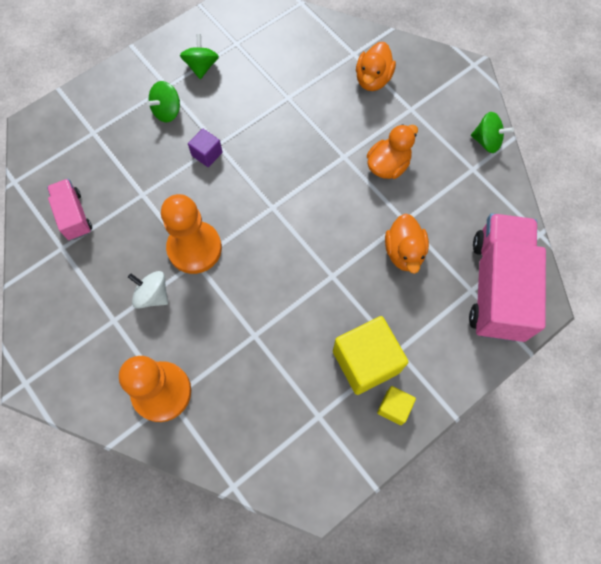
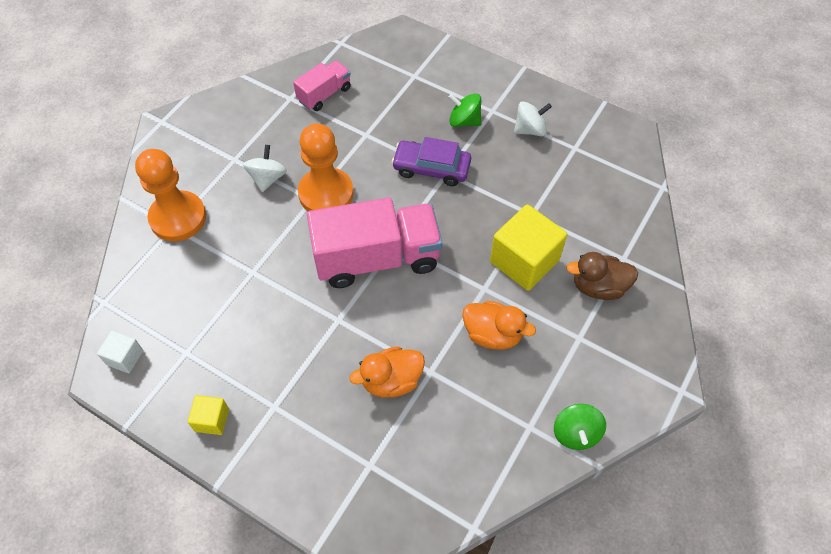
camera: 70 degrees right, 10 degrees down
green spinning top [180,34,219,79] -> white spinning top [514,101,552,136]
purple cube [188,129,222,167] -> purple car [392,137,471,186]
yellow cube [333,316,408,395] -> yellow cube moved to [490,205,567,291]
orange duck [356,42,396,91] -> brown duck [566,252,638,300]
pink truck [469,213,546,342] -> pink truck moved to [307,198,442,288]
none -> white cube [97,331,143,373]

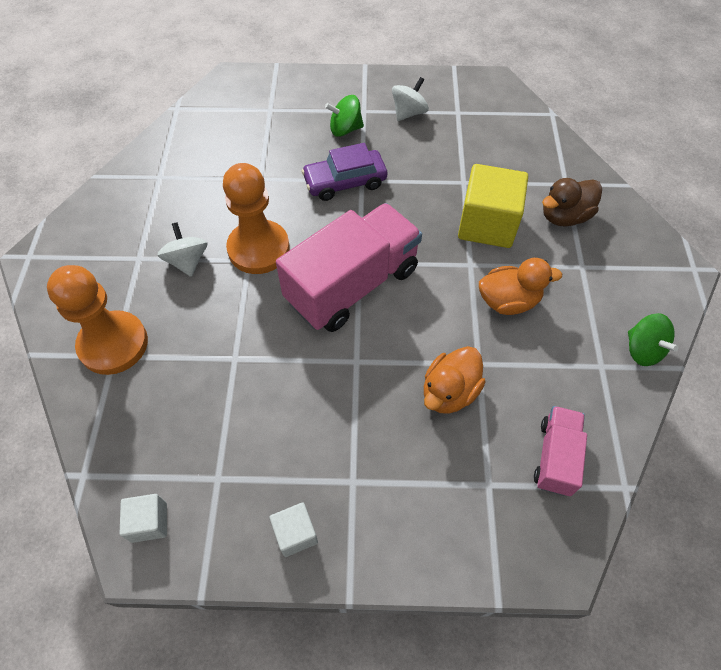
camera: 30 degrees left, 0 degrees up
yellow cube [188,395,229,435] -> white cube [269,503,318,557]
pink truck [293,61,351,111] -> pink truck moved to [534,406,587,496]

